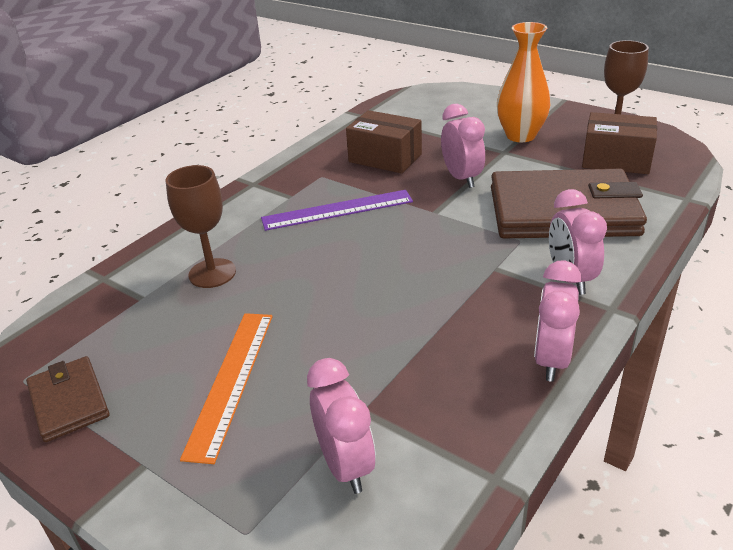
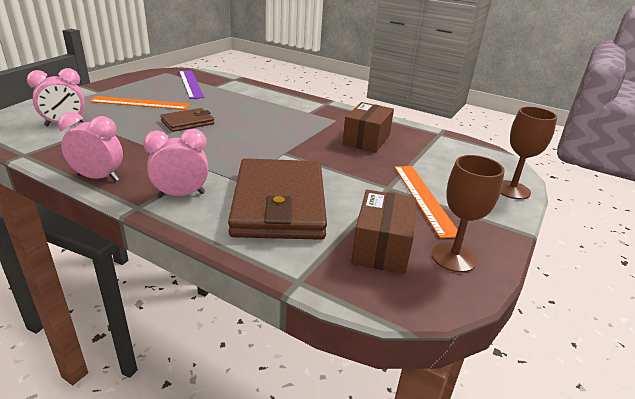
camera: 80 degrees right, 5 degrees down
brown wallet [26,356,110,442] -> brown wallet moved to [160,108,214,132]
brown goblet [166,165,236,288] -> brown goblet moved to [500,107,557,200]
purple ruler [261,190,413,231] -> purple ruler moved to [179,70,204,99]
pink clock [441,104,485,188] -> none
orange vase [497,22,551,142] -> orange ruler [394,166,457,238]

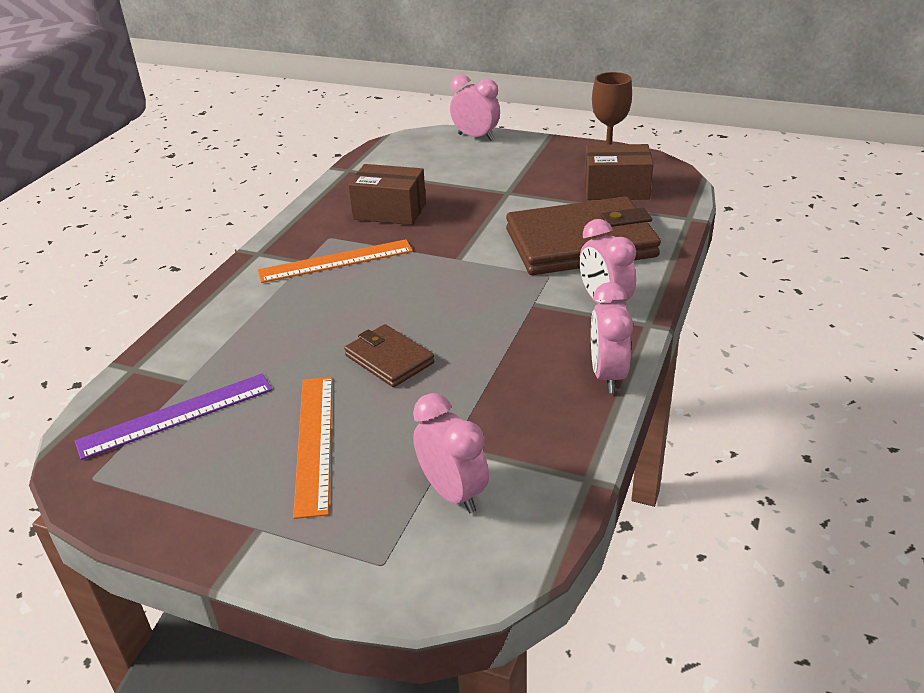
camera: 95 degrees left, 5 degrees up
orange ruler [394,166,457,238] -> orange ruler moved to [258,239,413,283]
brown goblet [500,107,557,200] -> pink clock [450,75,500,141]

